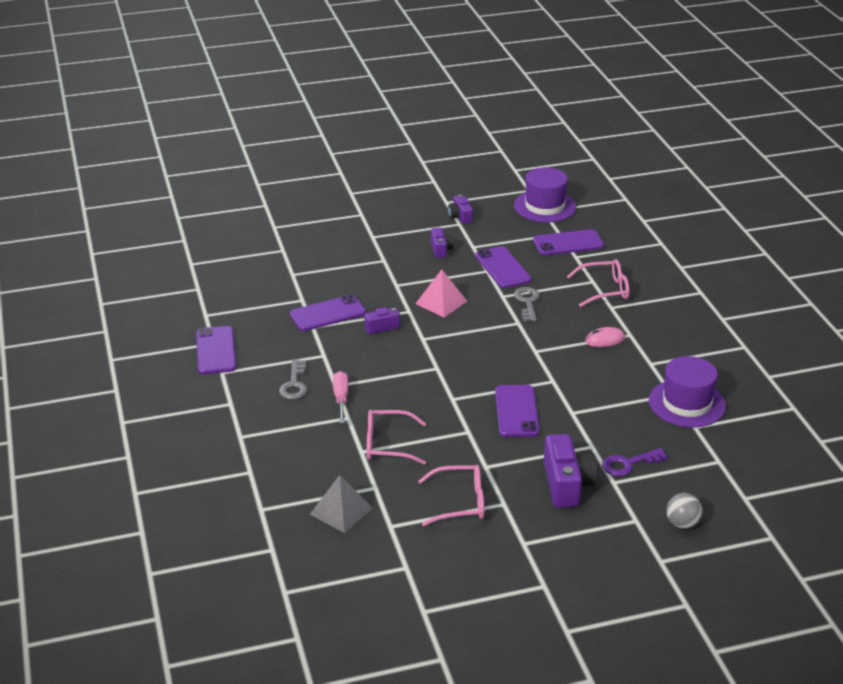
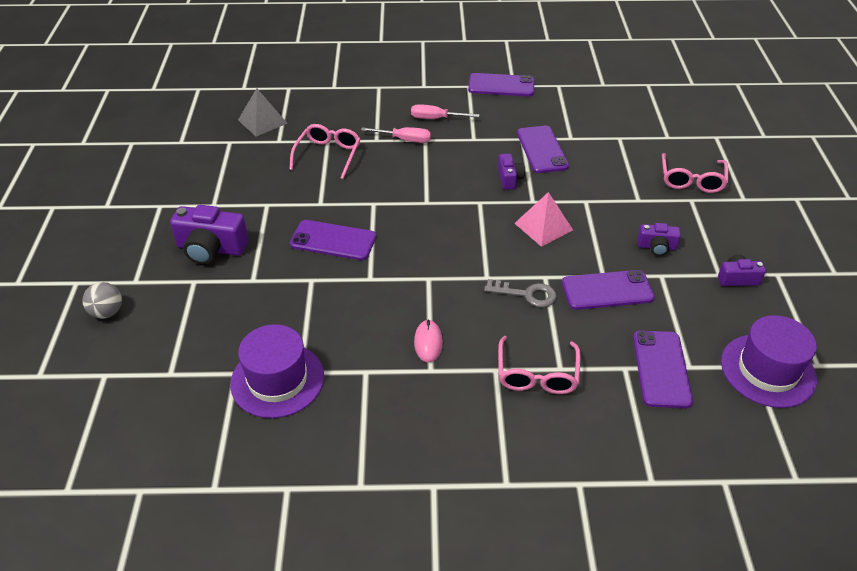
camera: 105 degrees right, 10 degrees up
grey key [279,360,307,400] -> pink screwdriver [411,104,479,119]
pink glasses [418,465,484,526] -> pink glasses moved to [662,153,728,193]
purple key [602,448,668,476] -> none

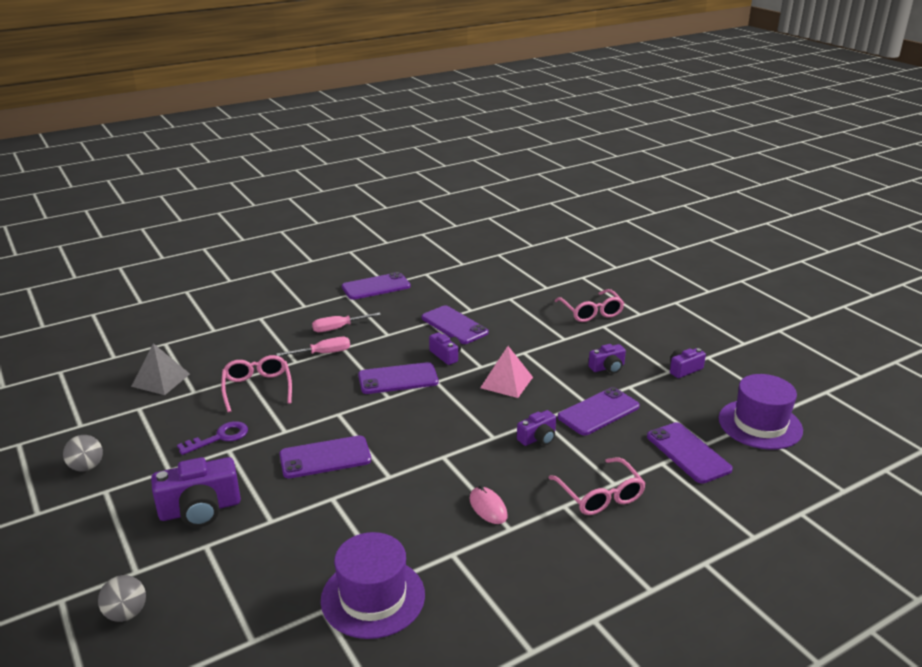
camera: 30 degrees left, 15 degrees down
grey key [484,279,557,307] -> purple camera [517,410,556,446]
none -> grey ball [63,435,103,471]
none -> purple key [177,421,248,455]
none -> purple phone [358,362,438,394]

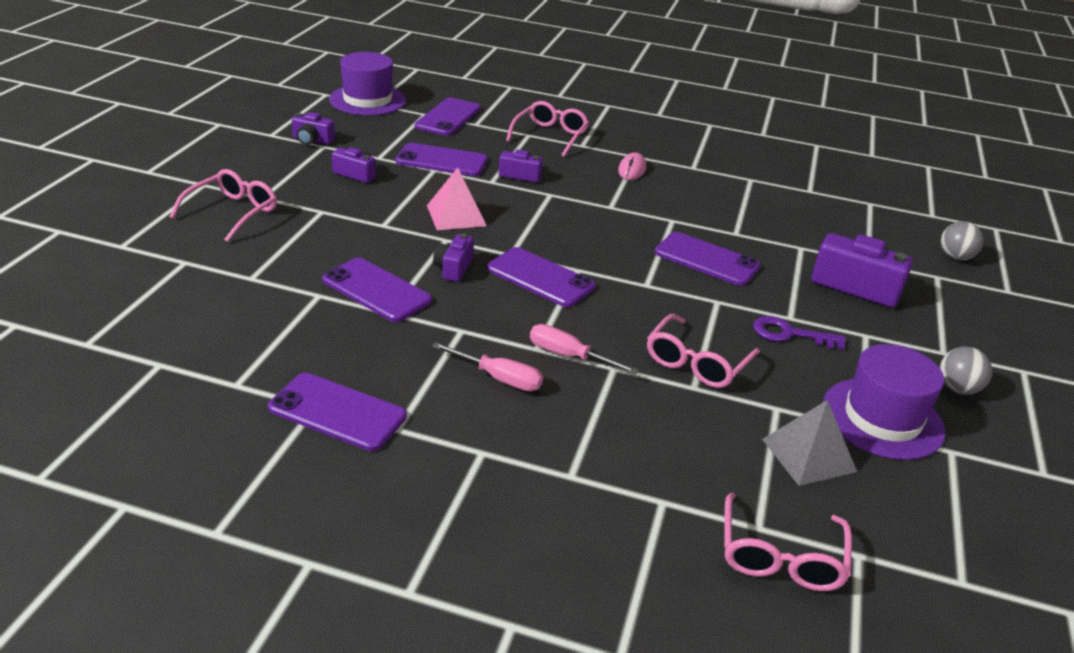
camera: 135 degrees left, 5 degrees up
purple hat [321,532,425,639] -> purple hat moved to [823,344,945,460]
purple phone [422,305,489,344] -> purple phone turned 60 degrees counterclockwise [322,258,432,322]
none -> pink glasses [724,492,852,591]

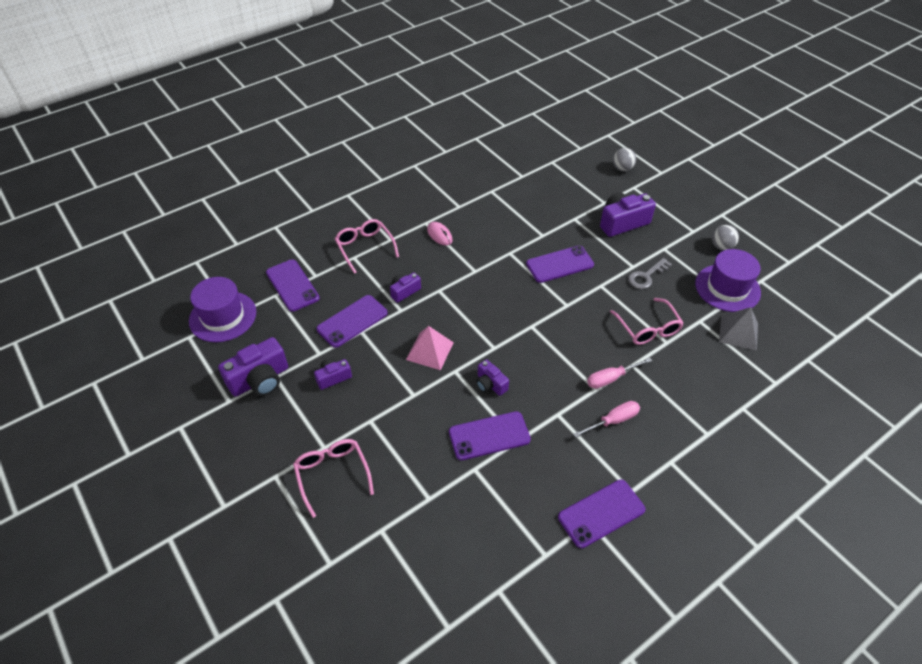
camera: 50 degrees left, 15 degrees up
purple camera [292,112,335,145] -> purple camera [218,337,288,397], size x1.78
purple phone [487,247,595,307] -> none
pink glasses [724,492,852,591] -> none
purple key [753,316,846,350] -> grey key [628,258,672,289]

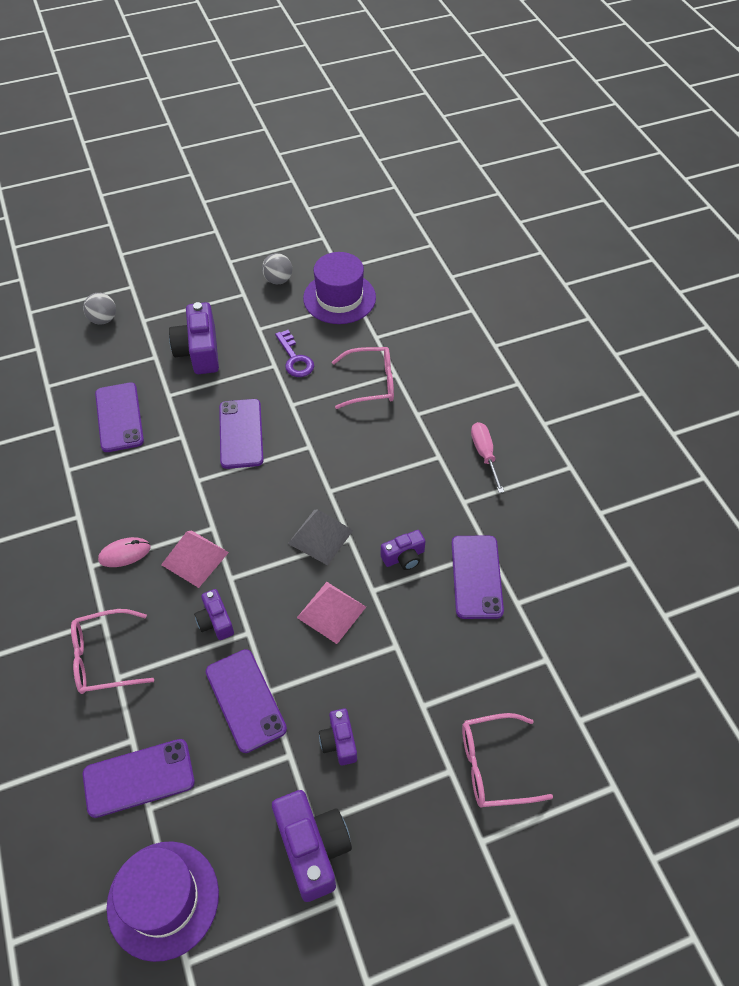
camera: 75 degrees left, 5 degrees up
purple phone [558,480,646,548] -> purple phone moved to [95,382,144,452]
pink screwdriver [587,358,652,389] -> none
grey key [628,258,672,289] -> purple key [275,330,314,377]
grey pyramid [719,307,758,351] -> grey pyramid moved to [288,509,353,565]
none -> pink pyramid [161,530,229,588]

